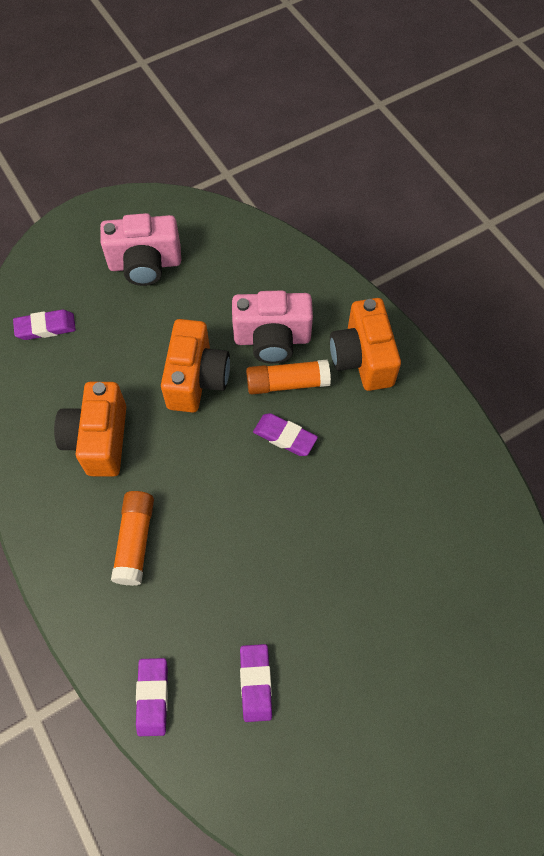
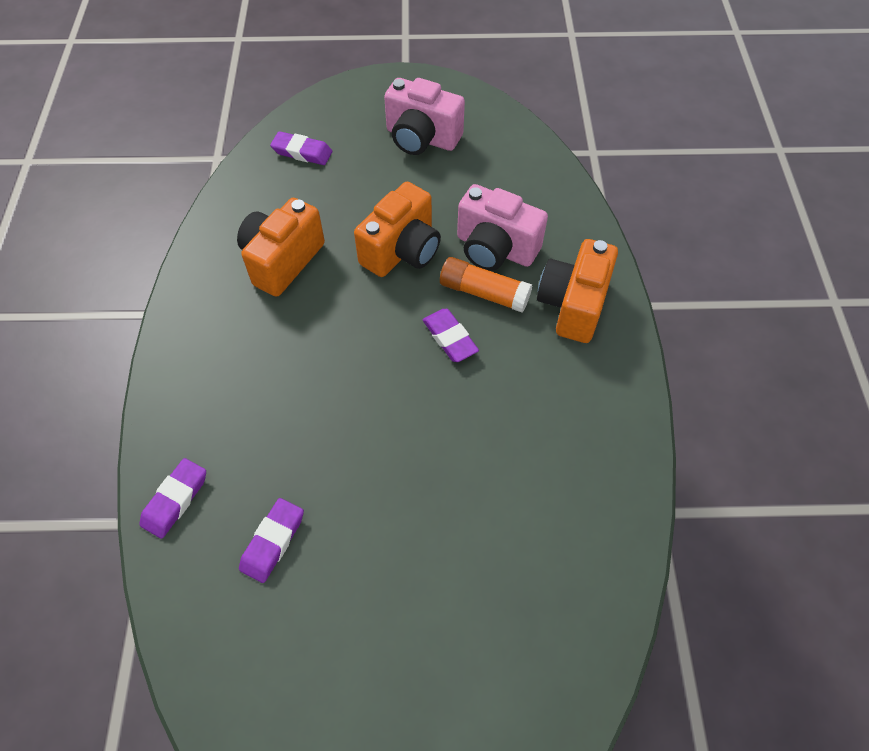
camera: 30 degrees right, 5 degrees down
orange glue stick [111,491,154,586] -> none

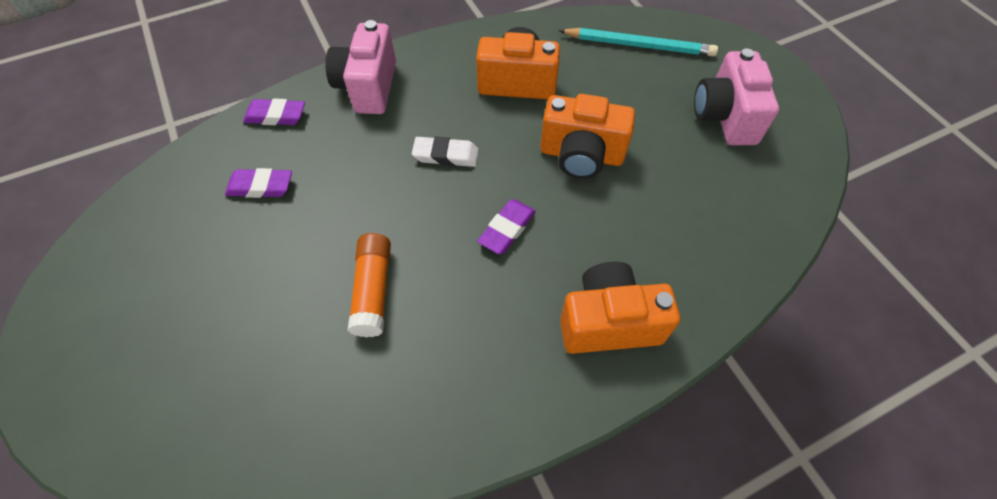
camera: 65 degrees right, 0 degrees up
purple eraser [270,131,332,165] -> turquoise pencil [559,28,718,57]
orange glue stick [440,257,532,313] -> orange glue stick moved to [348,233,391,337]
pink camera [457,184,548,271] -> pink camera moved to [325,20,396,114]
none -> white eraser [412,136,479,167]

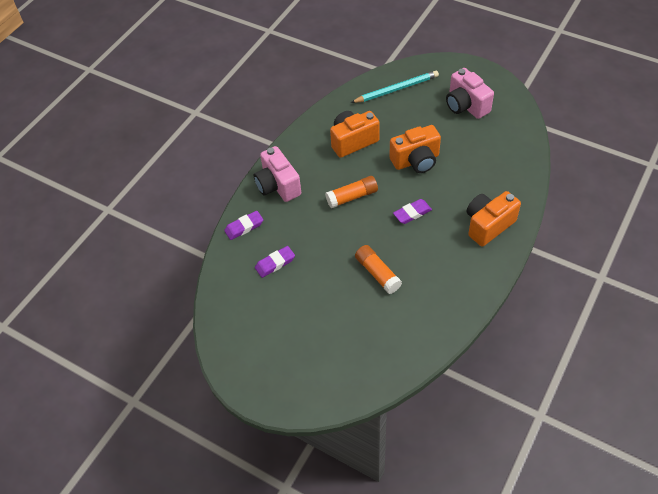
camera: 30 degrees left, 5 degrees down
white eraser [412,136,479,167] -> orange glue stick [325,176,378,208]
purple eraser [477,199,536,254] -> purple eraser turned 60 degrees clockwise [393,199,432,224]

